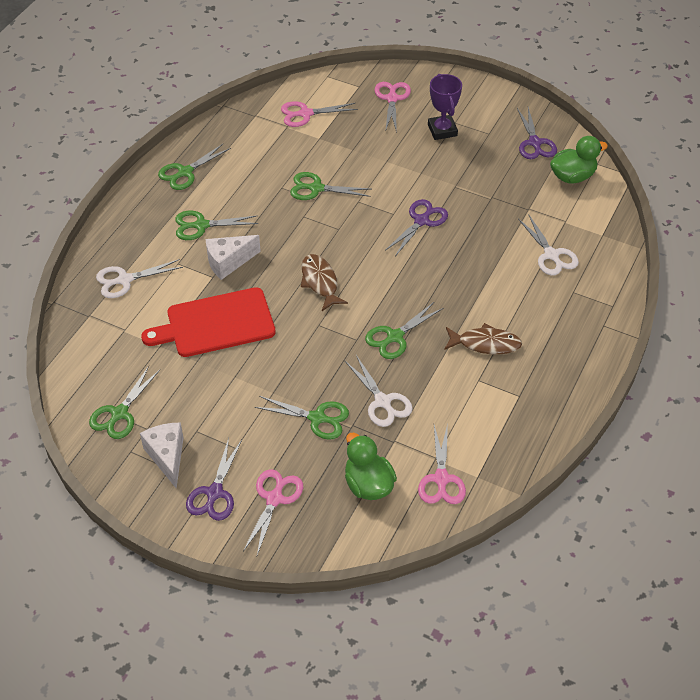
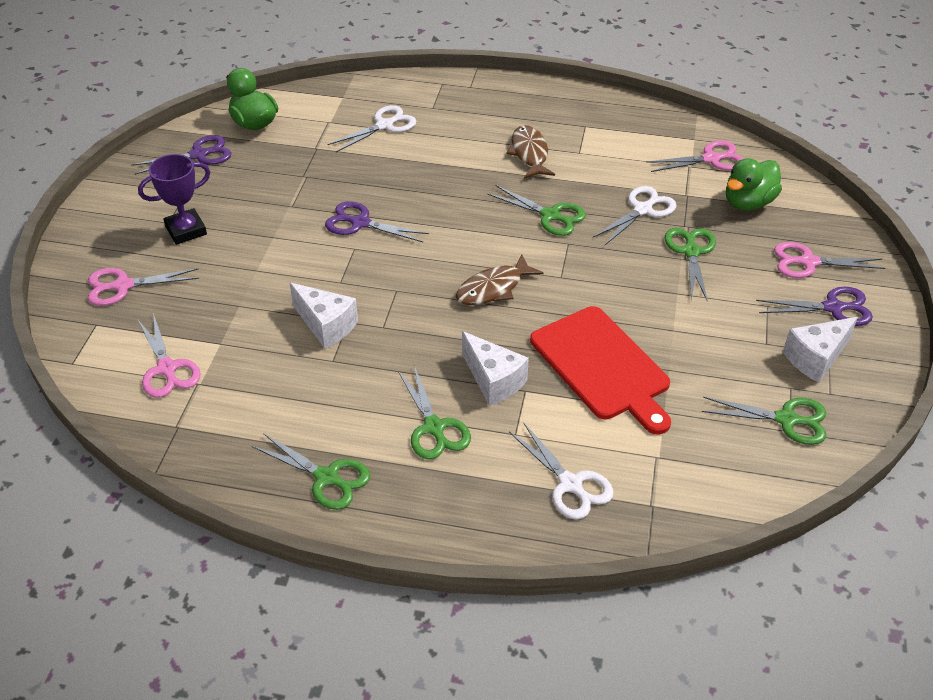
camera: 105 degrees left, 5 degrees down
green scissors [290,172,371,200] -> white cheese [290,283,358,349]

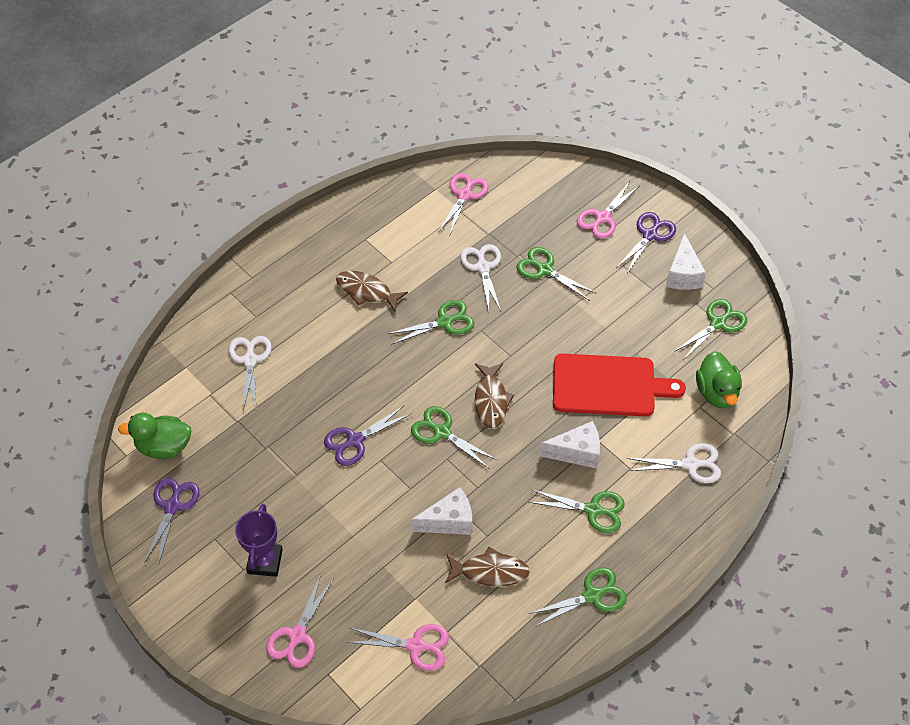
camera: 55 degrees left, 10 degrees up
green duck [726,158,782,211] -> green duck moved to [696,351,742,408]
none -> green scissors [411,406,497,468]
none -> brown fish [445,547,530,586]

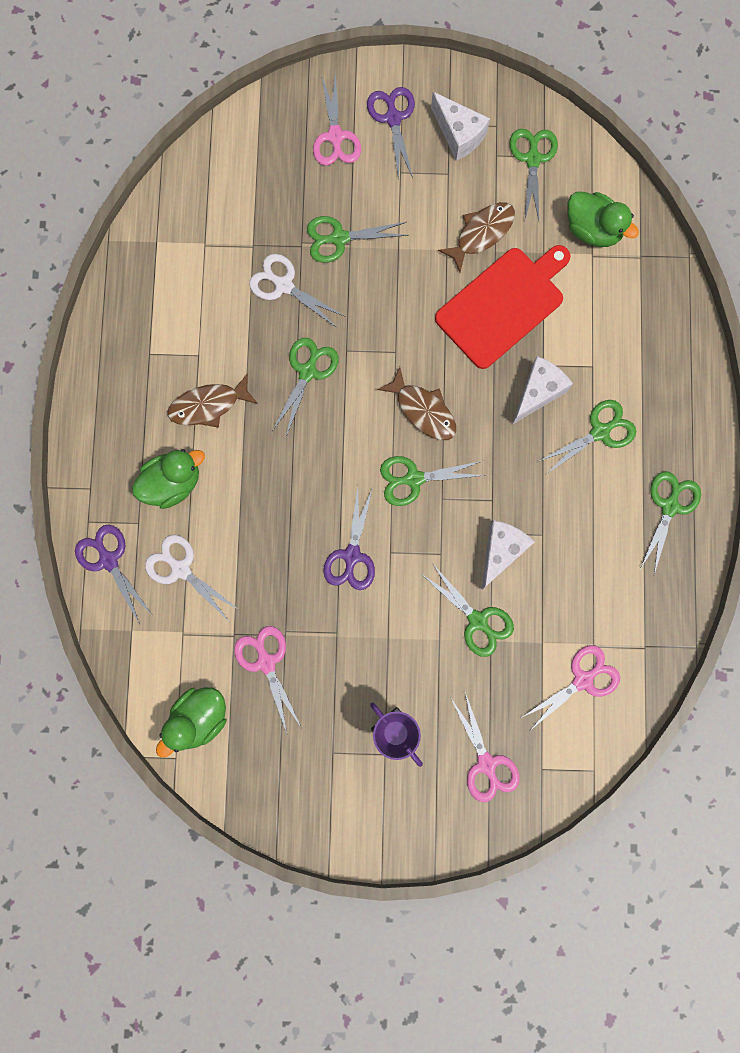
camera: 45 degrees left, 25 degrees up
purple scissors [144,478,199,566] -> purple scissors moved to [75,524,154,625]
pink scissors [438,173,489,237] -> pink scissors moved to [234,626,301,733]
brown fish [445,547,530,586] -> brown fish moved to [438,202,515,272]
white scissors [627,443,721,483] -> none
none -> green duck [132,449,205,509]
none -> green scissors [423,563,514,657]

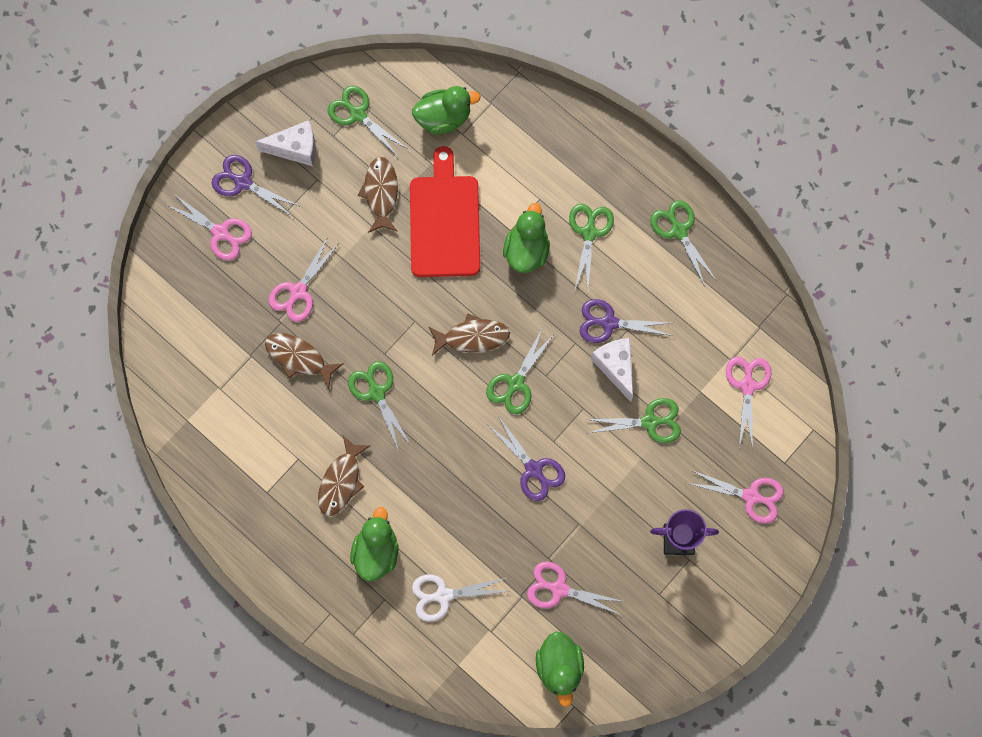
camera: 50 degrees left, 5 degrees down
purple scissors [75,524,154,625] -> purple scissors moved to [579,299,673,343]
white scissors [249,254,346,328] -> brown fish [265,333,344,389]
green scissors [307,216,409,263] -> pink scissors [269,237,339,322]
white cheese [513,356,573,424] -> green duck [503,203,550,273]

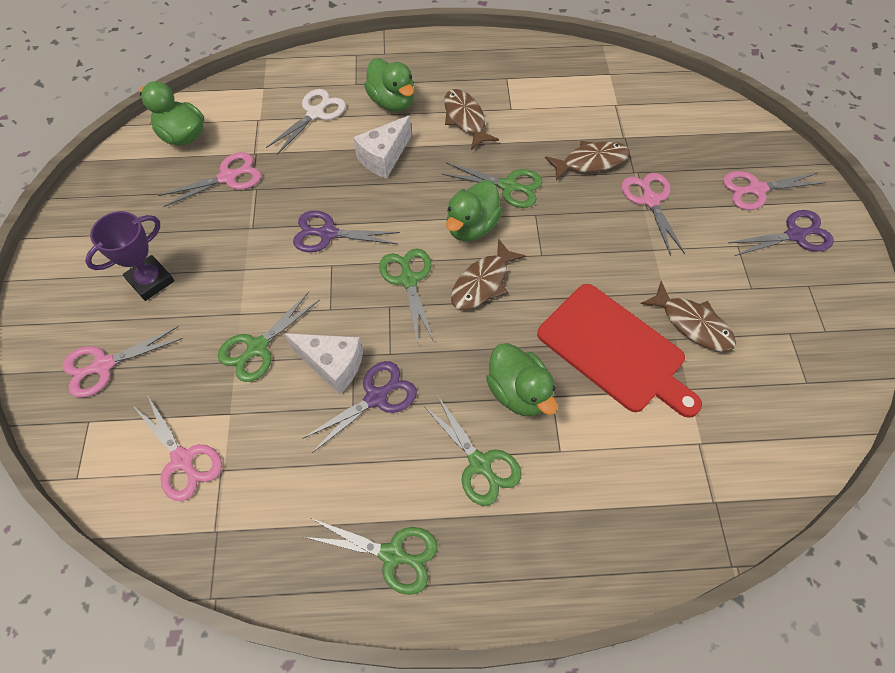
camera: 135 degrees right, 15 degrees down
white cheese [255,120,316,166] -> white cheese moved to [353,115,411,179]
green scissors [327,86,407,158] -> none
green duck [412,86,480,134] -> green duck moved to [446,180,503,241]

